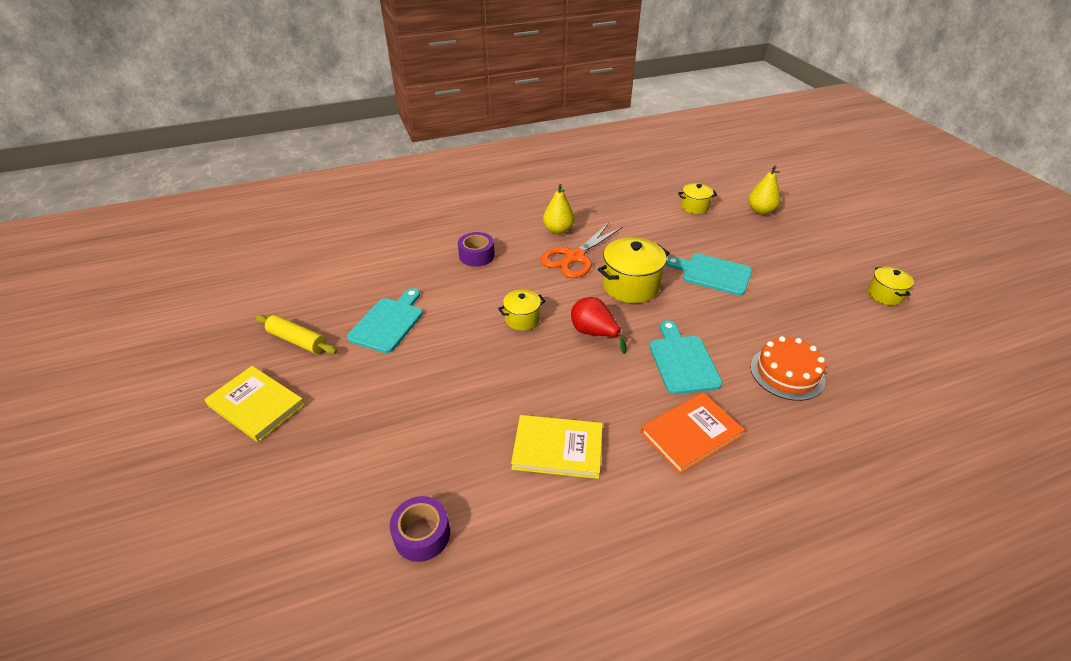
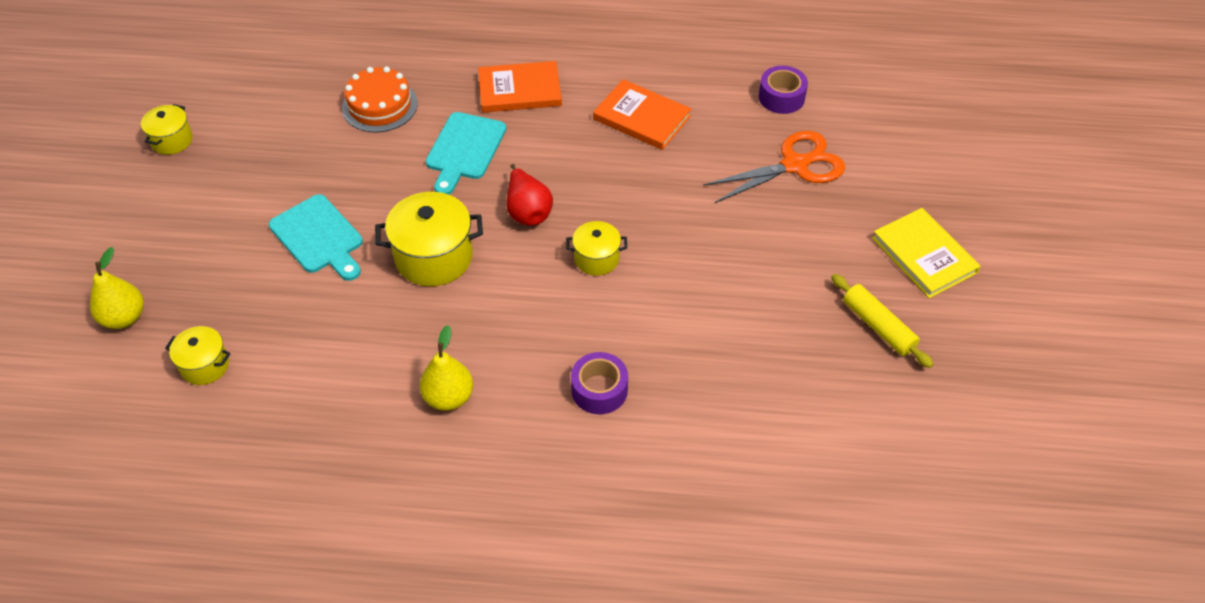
camera: 155 degrees left, 10 degrees up
turquoise cutting board [347,288,423,353] -> none
yellow book [511,415,603,479] -> orange book [593,79,692,150]
orange scissors [540,223,623,278] -> orange scissors moved to [703,131,845,203]

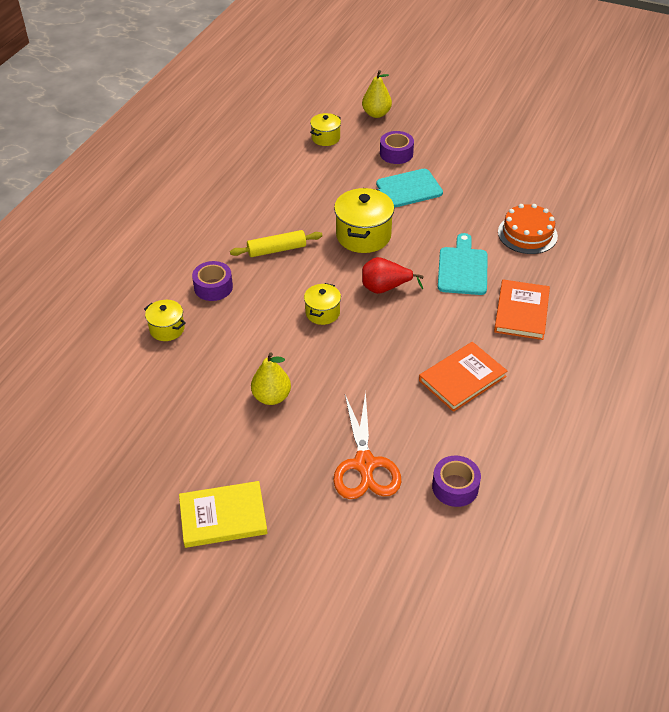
camera: 110 degrees right, 5 degrees down
yellow pot [141,104,193,155] -> yellow pot moved to [144,300,186,341]
yellow pear [420,325,473,411] -> yellow pear moved to [251,352,291,405]
turquoise cutting board [426,112,506,195] -> turquoise cutting board turned 60 degrees clockwise [438,233,488,295]
yellow rolling pin [831,274,934,368] -> yellow rolling pin moved to [230,230,323,257]
none -> purple tape [380,131,414,164]

